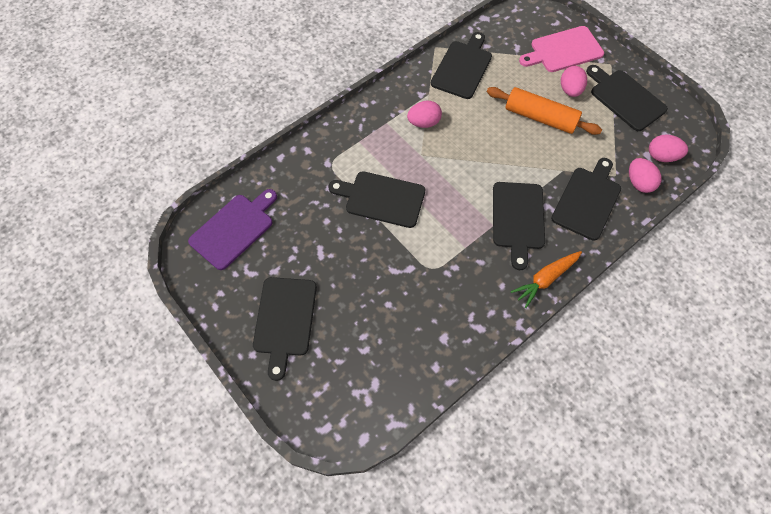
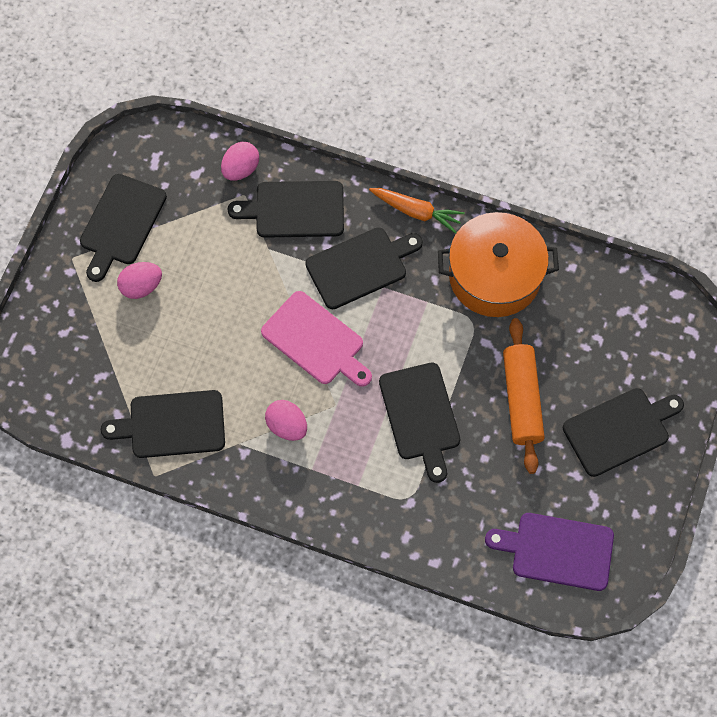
camera: 120 degrees left, 5 degrees up
orange rolling pin [487,87,602,135] -> orange rolling pin moved to [503,318,545,474]
pink cutting board [519,26,604,72] -> pink cutting board moved to [261,291,372,387]
pink egg [649,134,688,162] -> none
none -> orange pot [438,212,559,317]

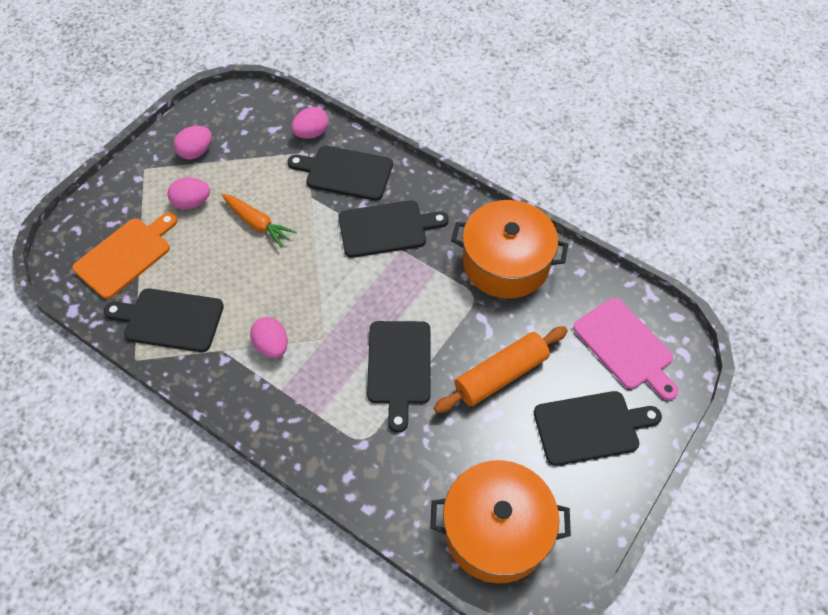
camera: 15 degrees right, 10 degrees down
black cutting board [80,174,167,282] -> pink egg [174,126,212,160]
pink cutting board [261,291,372,387] -> pink cutting board moved to [573,298,679,400]
orange carrot [369,188,465,234] -> orange carrot moved to [222,194,297,248]
purple cutting board [485,513,614,591] -> orange pot [430,460,571,583]
orange rolling pin [503,318,545,474] -> orange rolling pin turned 45 degrees clockwise [434,326,568,413]
none -> orange cutting board [72,212,178,299]

